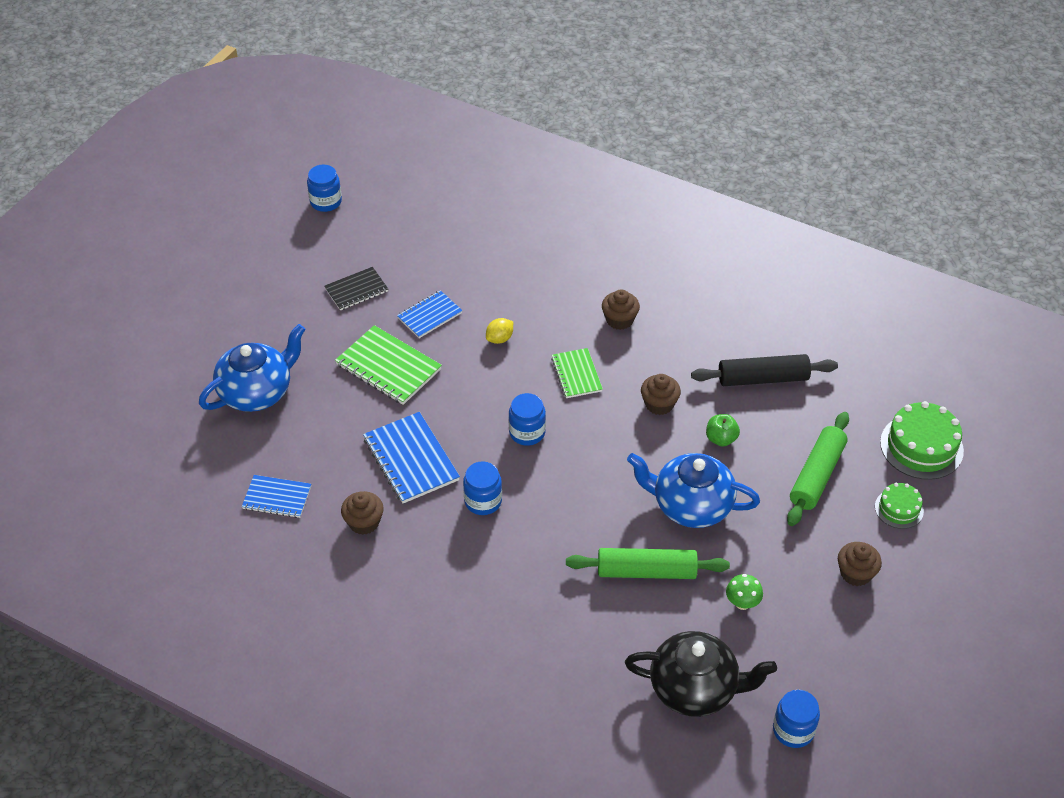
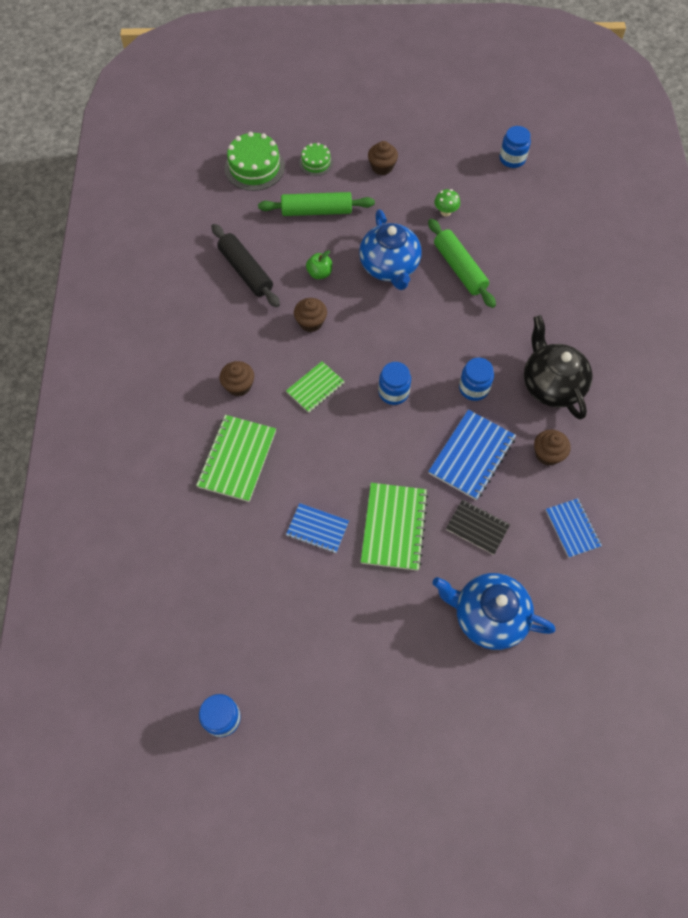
camera: 120 degrees left, 15 degrees up
black notebook [324,267,388,311] -> black notebook moved to [446,500,510,555]
yellow lemon [486,318,513,344] -> none
black teapot [625,631,777,717] -> black teapot moved to [524,315,593,420]
none -> green notebook [196,415,276,502]

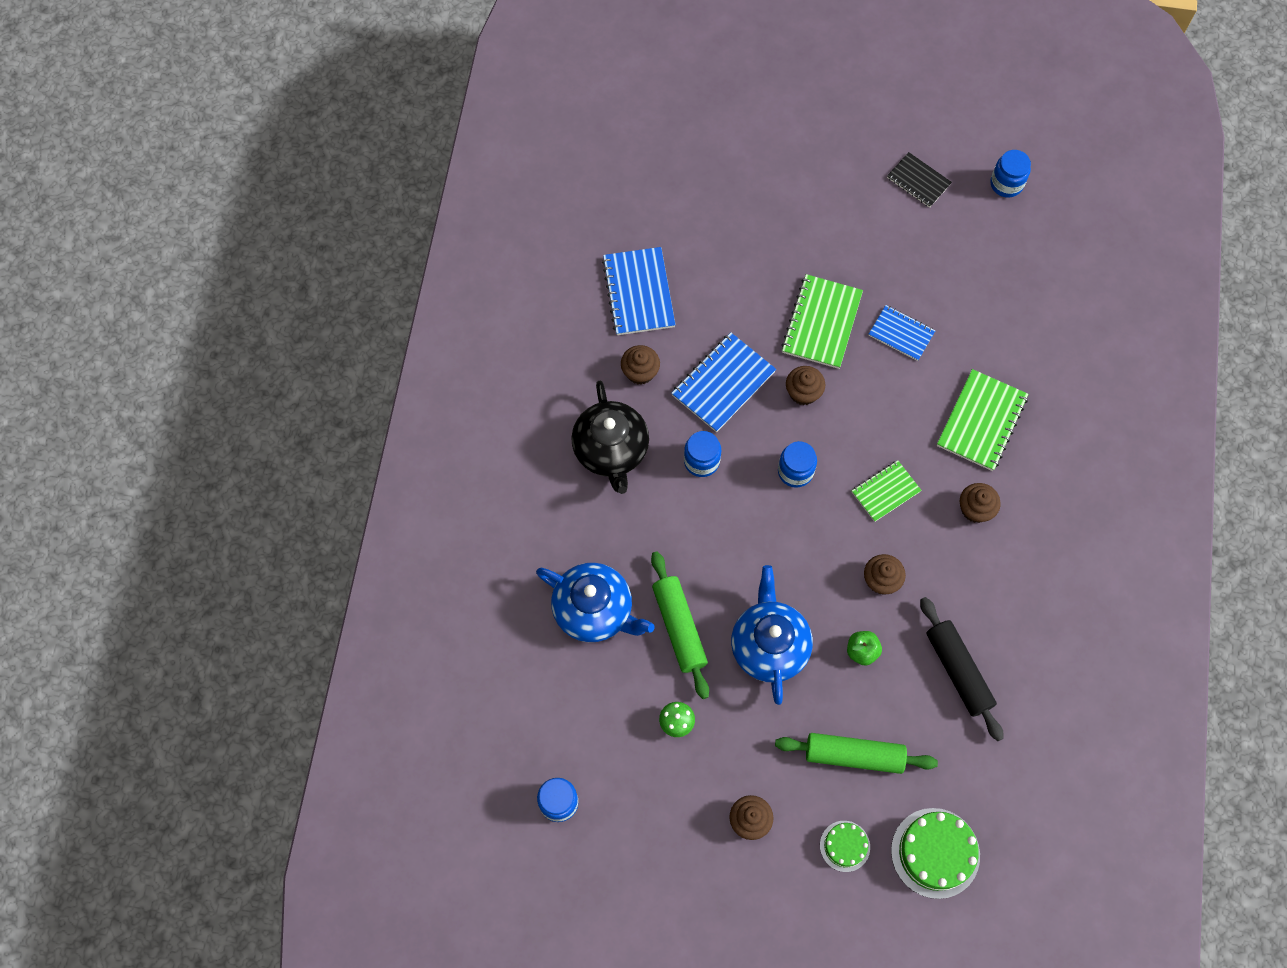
camera: 170 degrees left, 5 degrees up
blue teapot [432,573,556,650] -> blue teapot moved to [536,563,655,642]
black notebook [446,500,510,555] -> black notebook moved to [887,152,952,208]
blue notebook [546,498,602,558] -> blue notebook [602,247,676,335], size x1.59
none -> brown cupcake [786,366,825,405]

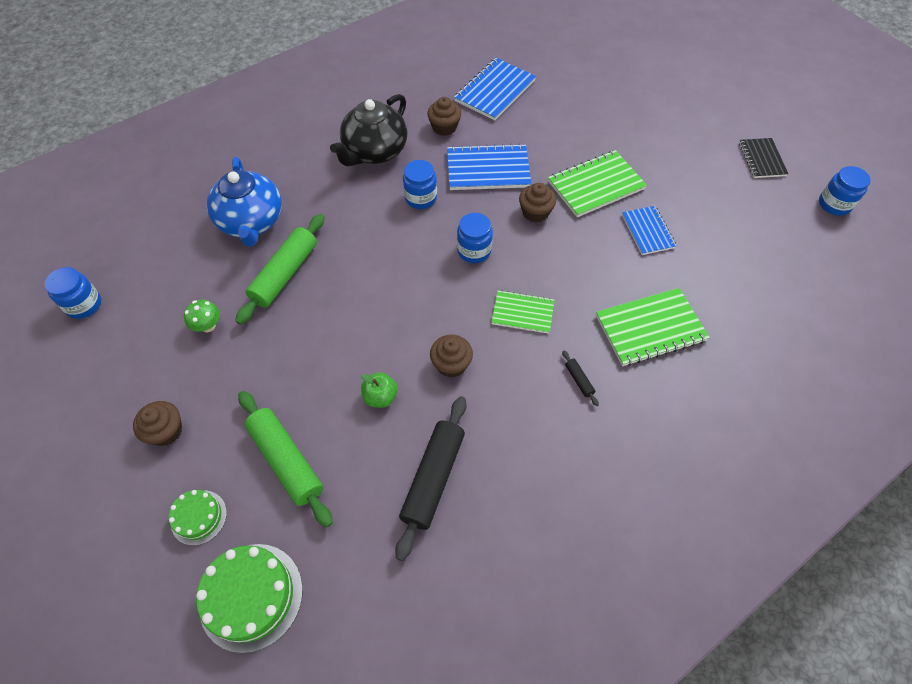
camera: 45 degrees right, 10 degrees down
blue teapot [731,565,813,705] -> none
brown cupcake [960,483,1001,523] -> black rolling pin [562,351,599,406]

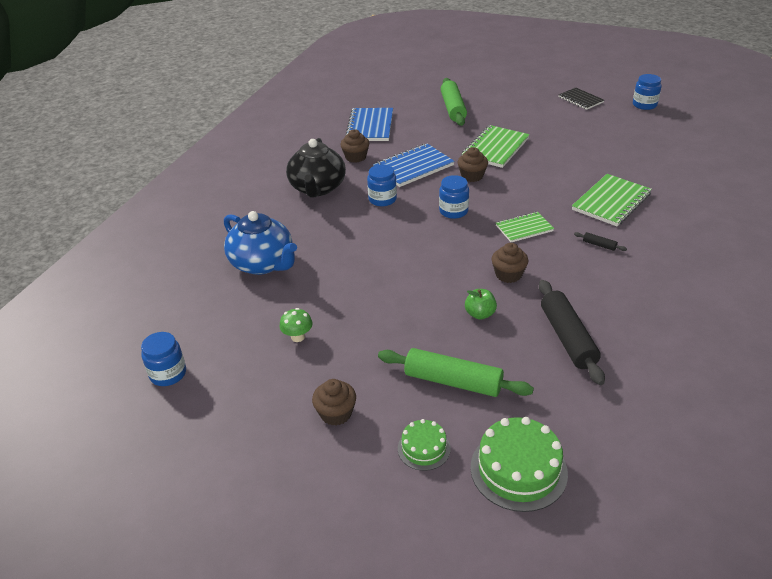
camera: 30 degrees left, 20 degrees down
green rolling pin [235,214,325,325] -> green rolling pin moved to [441,78,467,126]
blue notebook [622,206,677,255] -> none

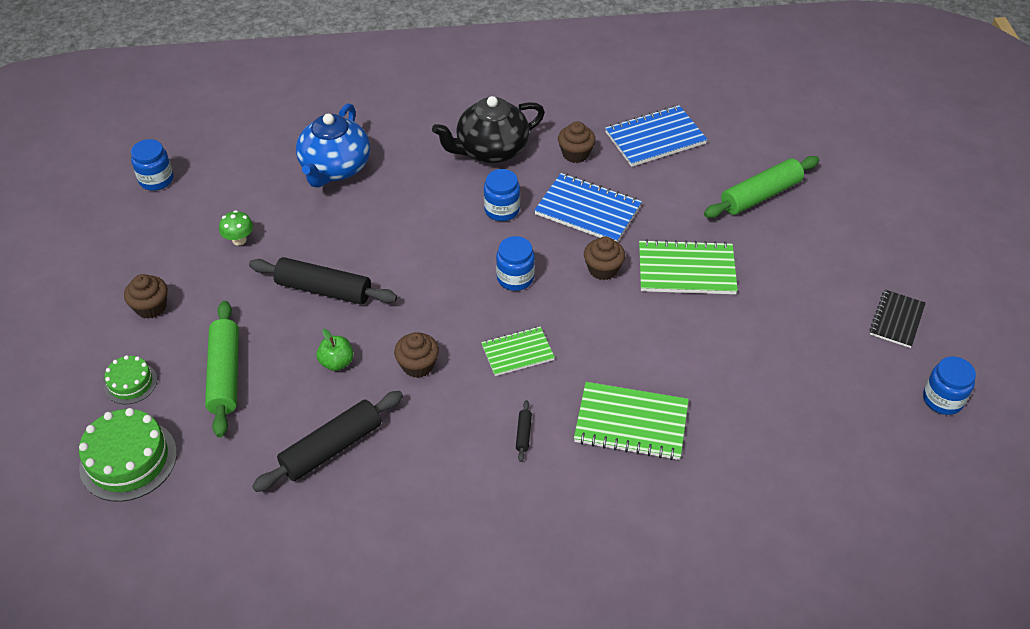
camera: 60 degrees right, 10 degrees up
green notebook [496,212,554,242] -> green notebook turned 60 degrees counterclockwise [481,326,555,376]
none -> black rolling pin [249,257,397,305]

